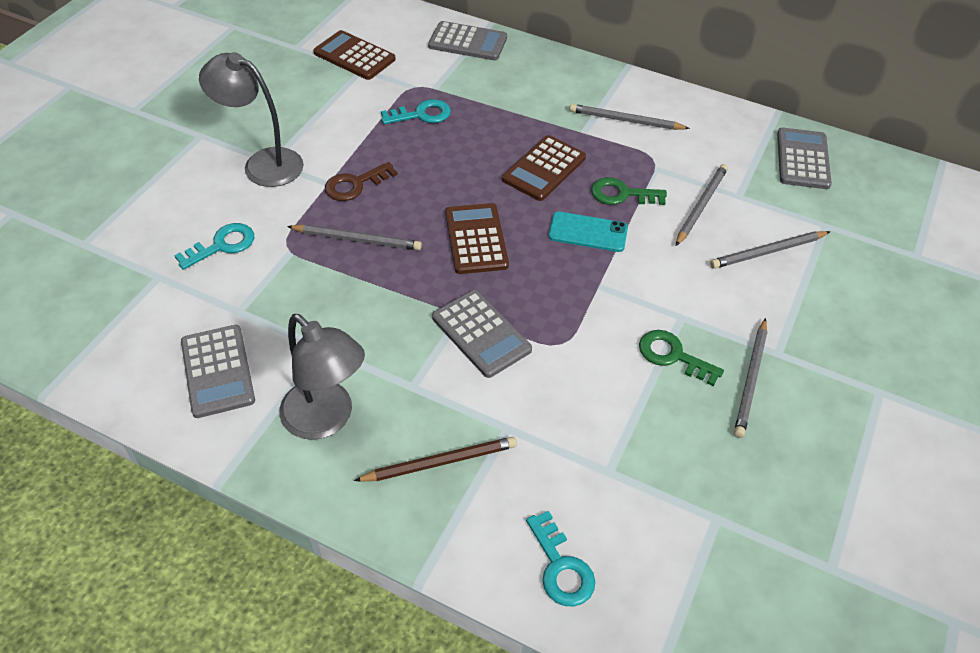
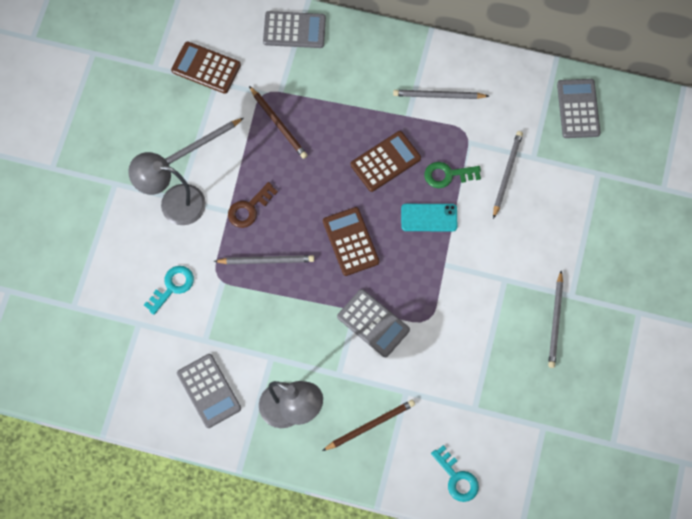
camera: 10 degrees left, 20 degrees up
turquoise key [381,99,451,124] -> brown pencil [249,86,308,159]
brown calculator [502,135,586,201] -> brown calculator turned 150 degrees counterclockwise [351,131,421,192]
green key [639,330,724,386] -> none
grey pencil [710,231,830,269] -> grey pencil moved to [165,118,244,164]

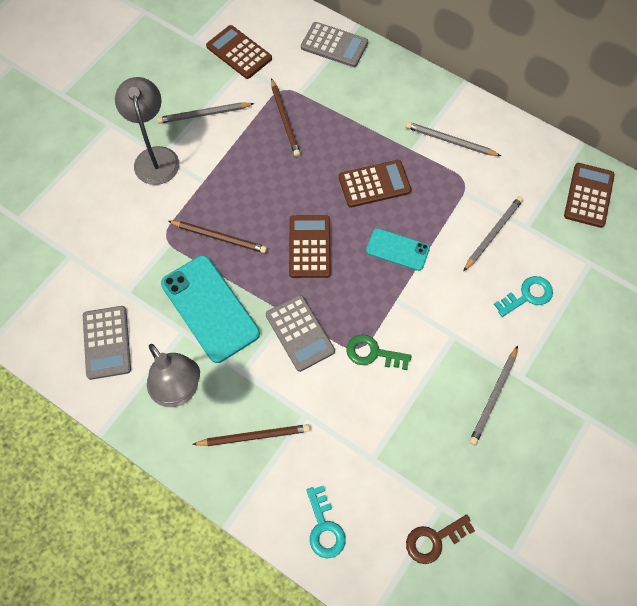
camera: 20 degrees right, 5 degrees down
grey lamp [128,152,206,225] -> grey lamp turned 45 degrees clockwise [115,77,179,185]
turquoise key [144,266,194,315] -> turquoise key moved to [494,276,553,317]
grey pencil [214,255,314,264] -> brown pencil [168,221,267,253]
brown key [228,182,278,228] -> brown key moved to [406,515,475,564]
green key [424,162,481,188] -> green key moved to [347,334,411,370]
grey calculator [557,79,601,138] -> brown calculator [564,163,615,228]
none -> turquoise phone [161,255,260,363]

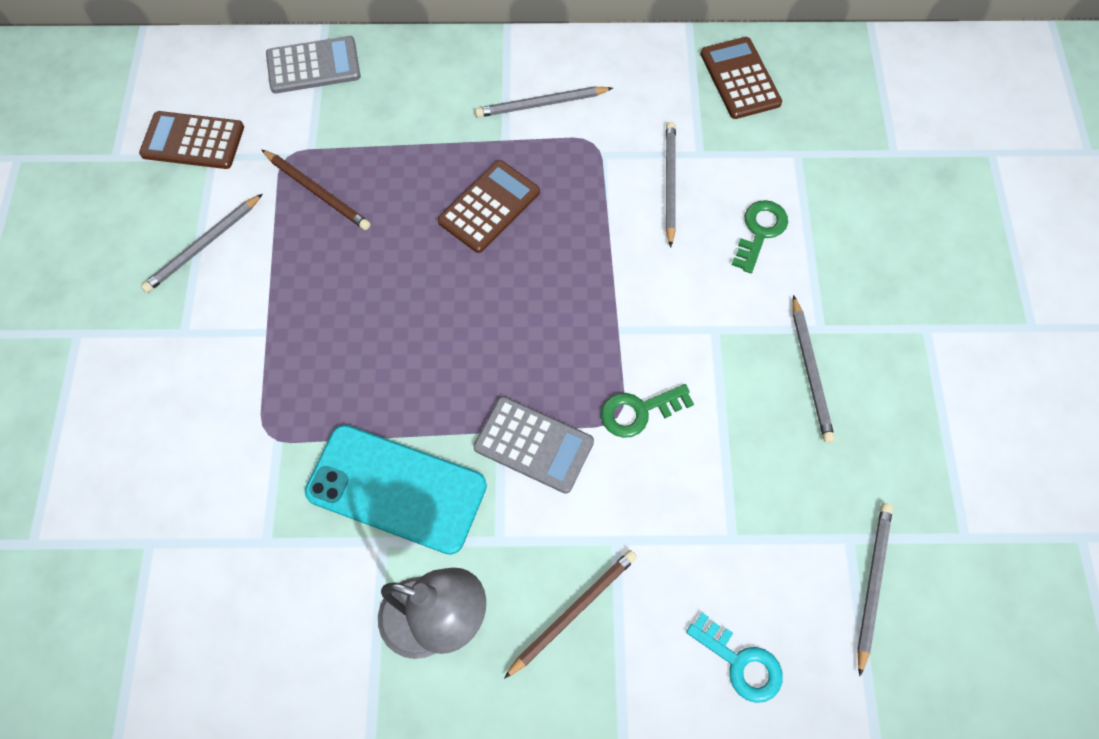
camera: 35 degrees left, 0 degrees up
grey calculator [83,306,131,380] -> none
grey lamp [115,77,179,185] -> none
brown pencil [168,221,267,253] -> none
brown calculator [289,215,331,278] -> none
turquoise phone [366,228,430,271] -> none
brown key [406,515,475,564] -> grey pencil [857,504,893,676]
turquoise key [494,276,553,317] -> green key [732,200,788,273]

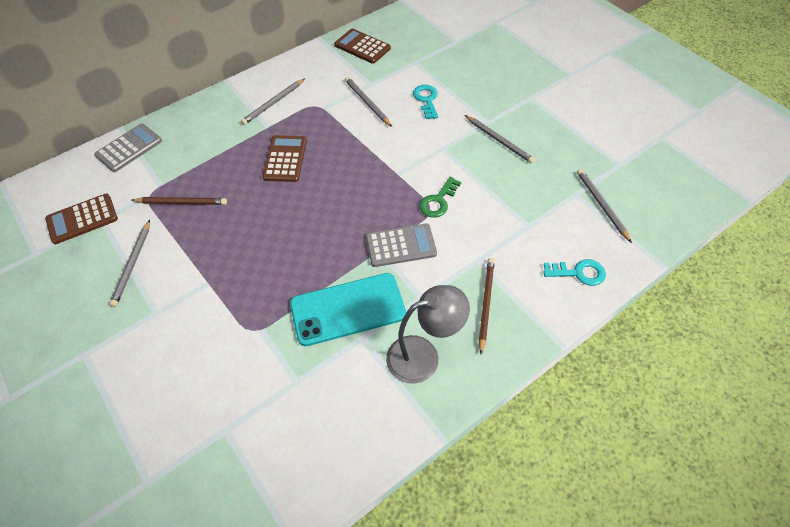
camera: 35 degrees left, 10 degrees down
green key [732,200,788,273] -> turquoise key [413,85,438,119]

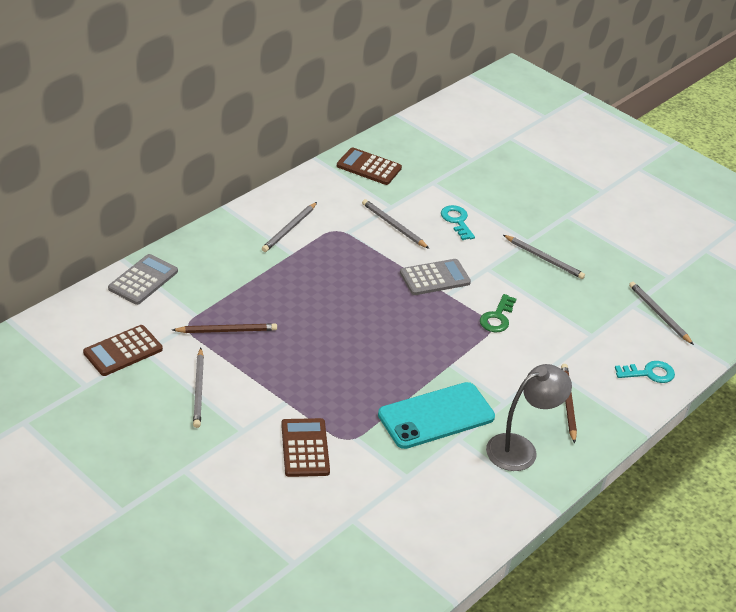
camera: 15 degrees left, 15 degrees down
brown calculator [262,135,307,182] -> brown calculator moved to [281,418,330,477]
grey calculator [366,224,437,267] -> grey calculator moved to [400,259,471,295]

